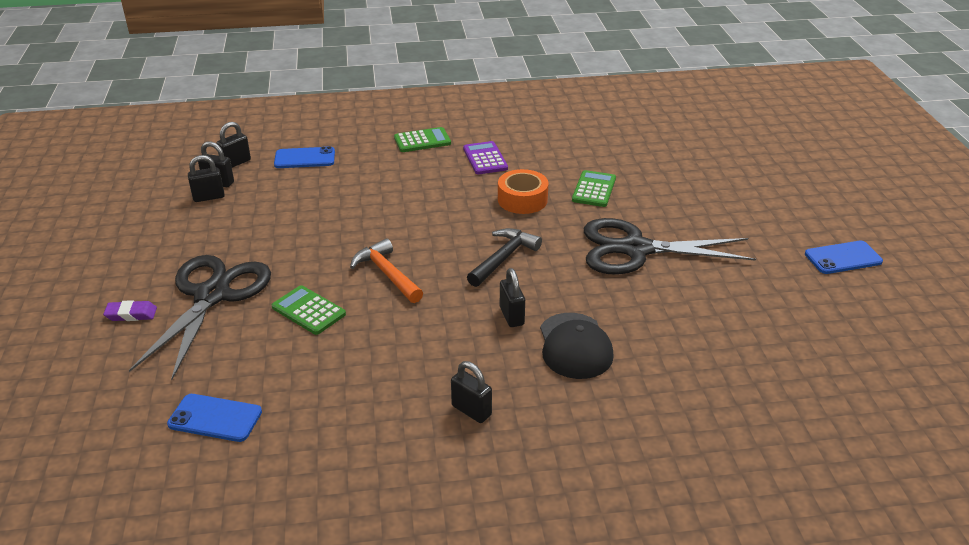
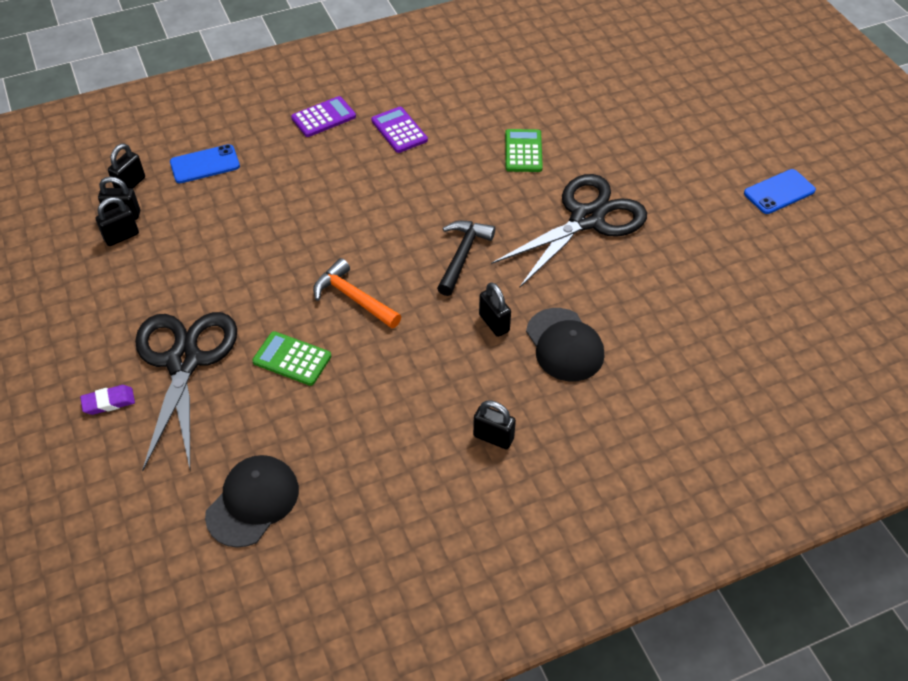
camera: 15 degrees left, 15 degrees up
blue phone [167,394,262,442] -> black cap [205,455,299,548]
green calculator [394,127,451,152] -> purple calculator [291,96,356,137]
orange tape [498,169,549,214] -> none
black scissors [584,218,756,275] -> black scissors turned 150 degrees clockwise [491,174,647,288]

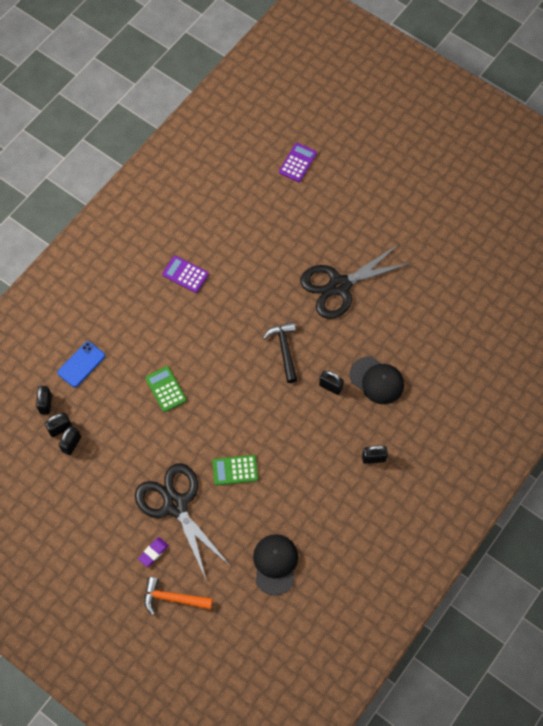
camera: 30 degrees left, 15 degrees up
purple calculator [291,96,356,137] -> purple calculator moved to [279,143,317,182]
orange hammer [313,258,401,329] -> orange hammer moved to [144,577,213,615]
black scissors [491,174,647,288] -> black scissors turned 135 degrees counterclockwise [300,244,412,319]
green calculator [505,129,543,172] -> green calculator moved to [145,366,187,412]
blue phone [744,169,816,214] -> none

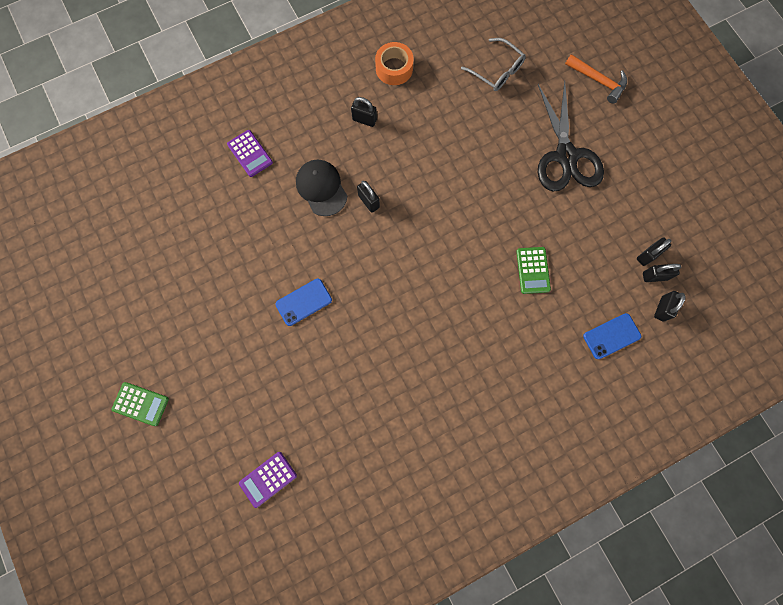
camera: 155 degrees left, 10 degrees up
purple eraser [138,537,169,567] -> none
purple calculator [162,256,209,293] -> purple calculator moved to [227,130,273,177]
green calculator [212,455,258,485] -> green calculator moved to [112,382,169,426]
black cap [253,534,298,595] -> grey glasses [461,38,526,91]
black hammer [263,322,297,383] -> none
black scissors [300,244,412,319] -> blue phone [275,278,332,326]
none -> orange tape [375,42,414,85]

